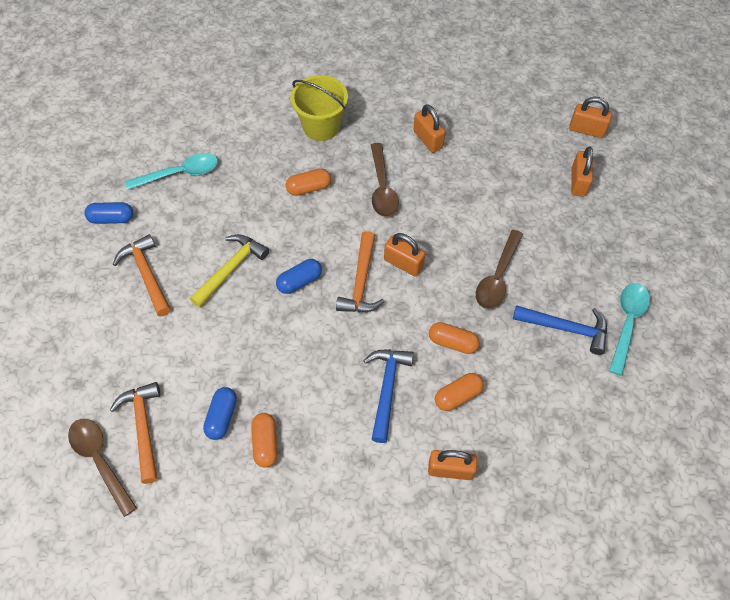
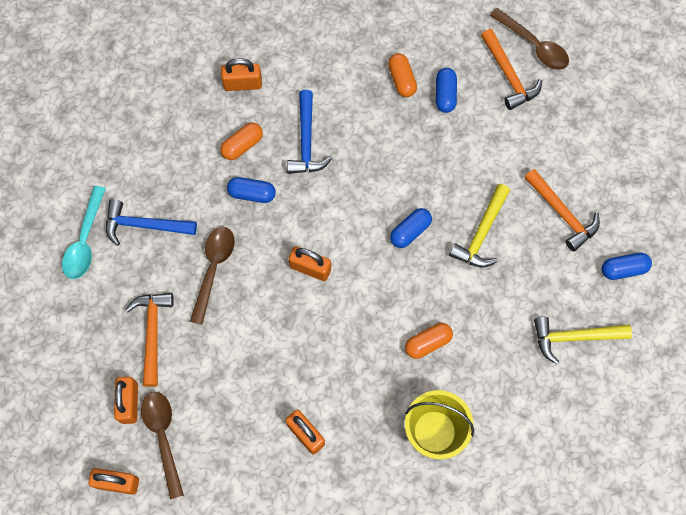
camera: 170 degrees right, 10 degrees up
turquoise spoon [125,153,218,190] -> yellow hammer [534,317,632,364]
orange hammer [336,231,384,312] -> orange hammer moved to [125,293,174,387]
brown spoon [371,143,399,217] -> brown spoon moved to [141,392,184,499]
orange capsule [429,322,480,354] -> blue capsule [227,177,276,203]

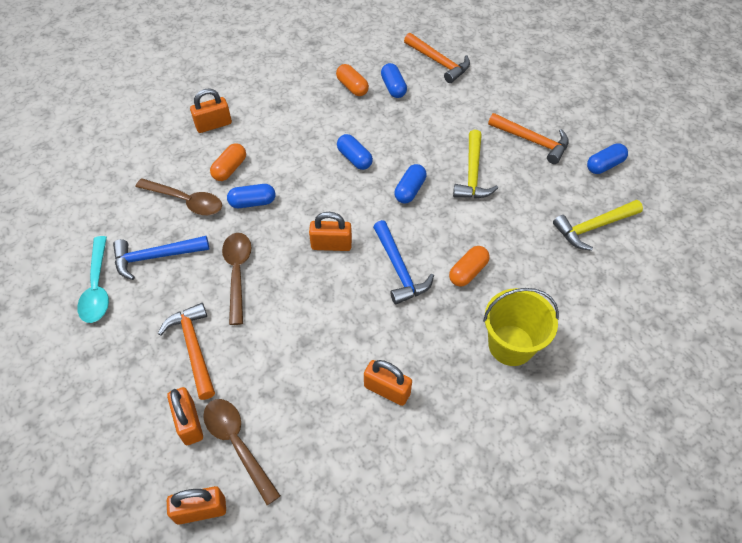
camera: 20 degrees left, 15 degrees down
blue hammer [287,90,332,174] -> blue hammer moved to [373,220,434,305]
brown spoon [490,8,569,70] -> brown spoon moved to [135,178,222,215]
none -> blue capsule [337,134,373,170]

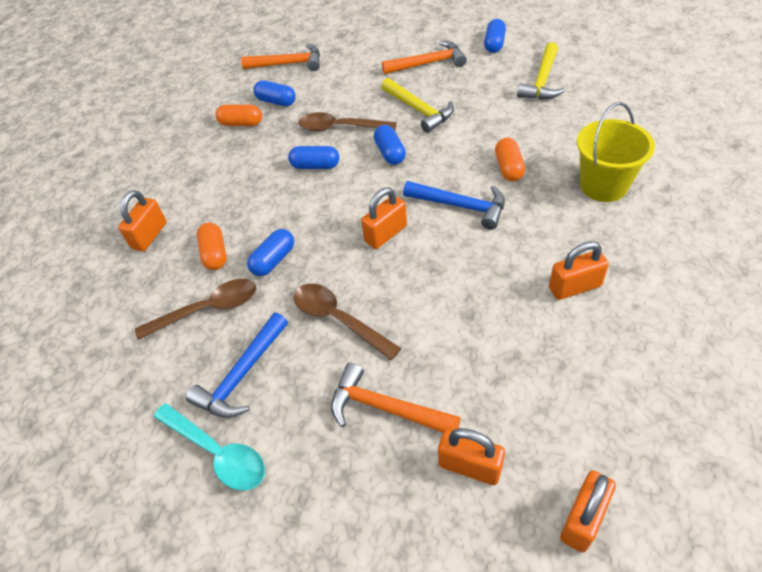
camera: 40 degrees left, 5 degrees down
brown spoon [203,399,281,505] -> brown spoon moved to [299,112,397,131]

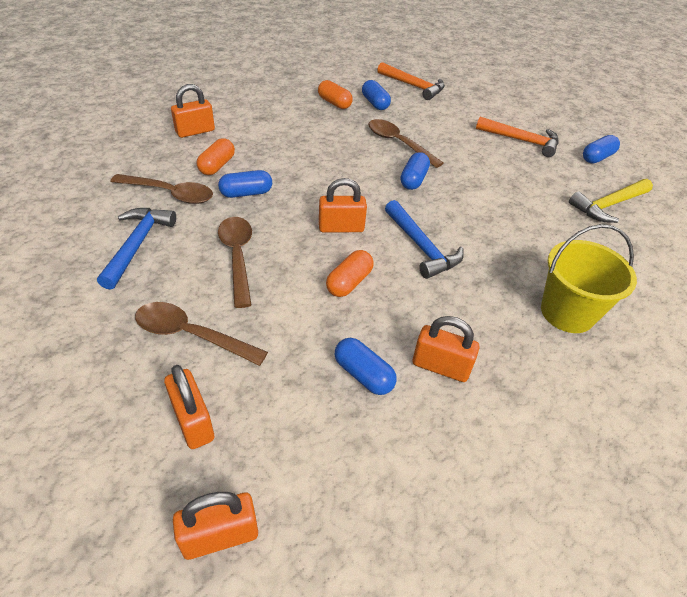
camera: 30 degrees right, 5 degrees down
turquoise spoon [153,403,265,491] -> none
blue hammer [186,312,288,418] -> blue hammer turned 120 degrees clockwise [97,208,176,290]
blue capsule [288,146,339,169] -> blue capsule moved to [335,338,397,395]
orange hammer [331,363,461,433] -> brown spoon [135,302,268,366]
yellow hammer [381,78,454,133] -> none
orange capsule [495,138,525,181] -> orange capsule moved to [326,250,374,297]

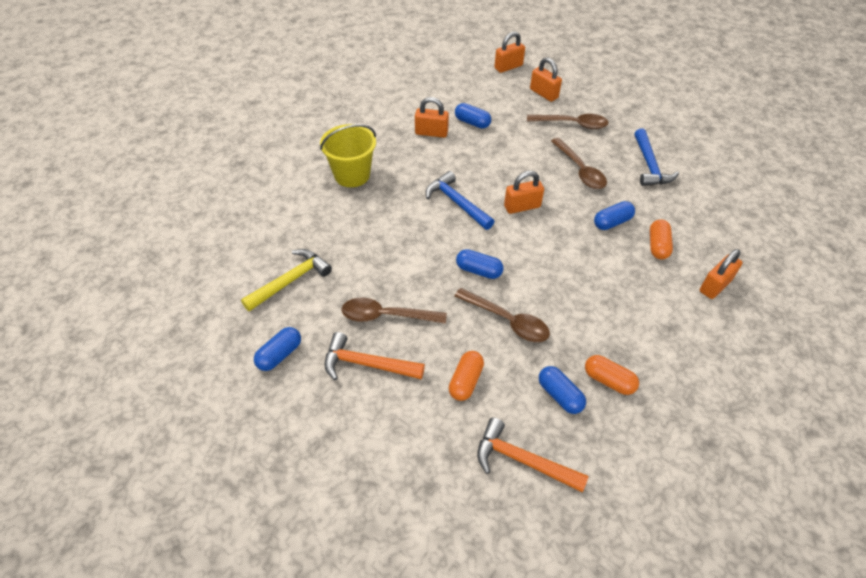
camera: 170 degrees right, 5 degrees up
brown spoon [110,174,213,204] -> brown spoon moved to [342,298,447,324]
orange capsule [326,250,374,297] -> orange capsule moved to [449,351,484,401]
blue capsule [400,152,430,190] -> blue capsule turned 75 degrees counterclockwise [456,249,504,279]

